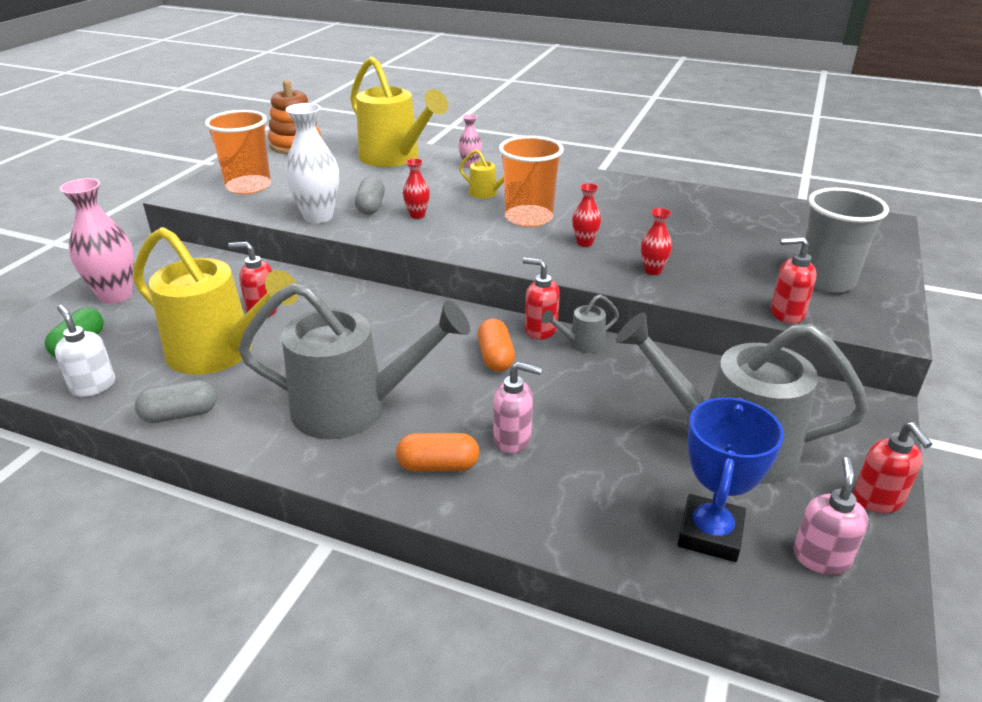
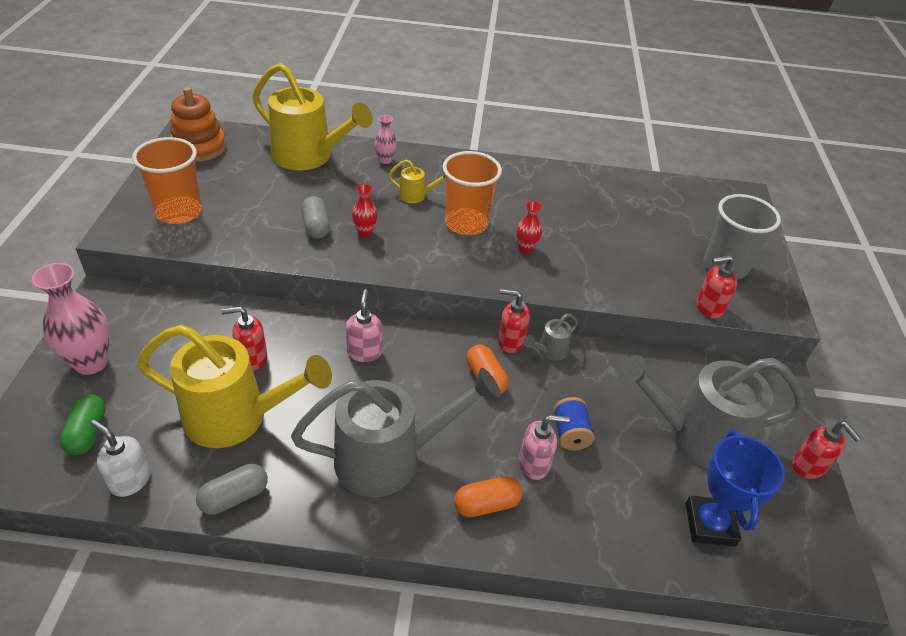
camera: 20 degrees left, 10 degrees up
white vase [285,103,339,223] -> none
red vase [641,208,672,275] -> none
pink soap dispenser [793,457,869,575] -> pink soap dispenser moved to [346,289,382,362]
none -> blue spool [553,397,594,450]

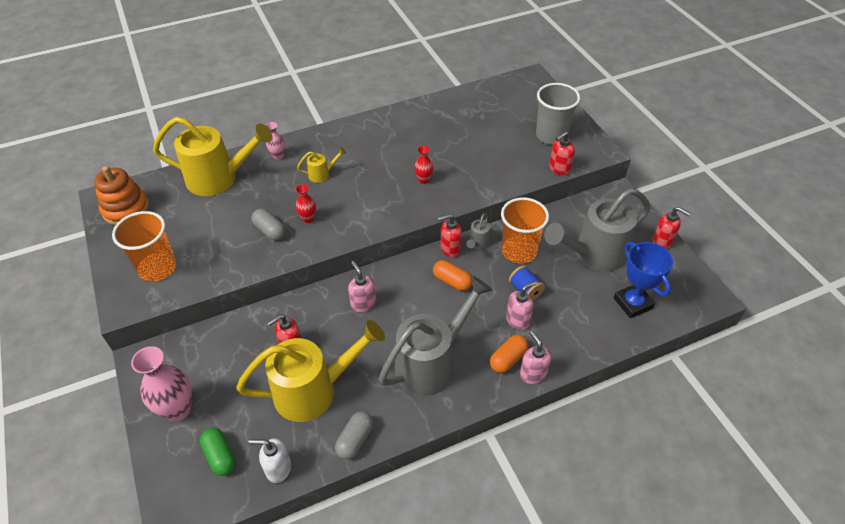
camera: 25 degrees left, 5 degrees up
orange cup [443,151,502,235] -> orange cup moved to [501,197,549,263]
none -> pink soap dispenser [520,331,551,384]

